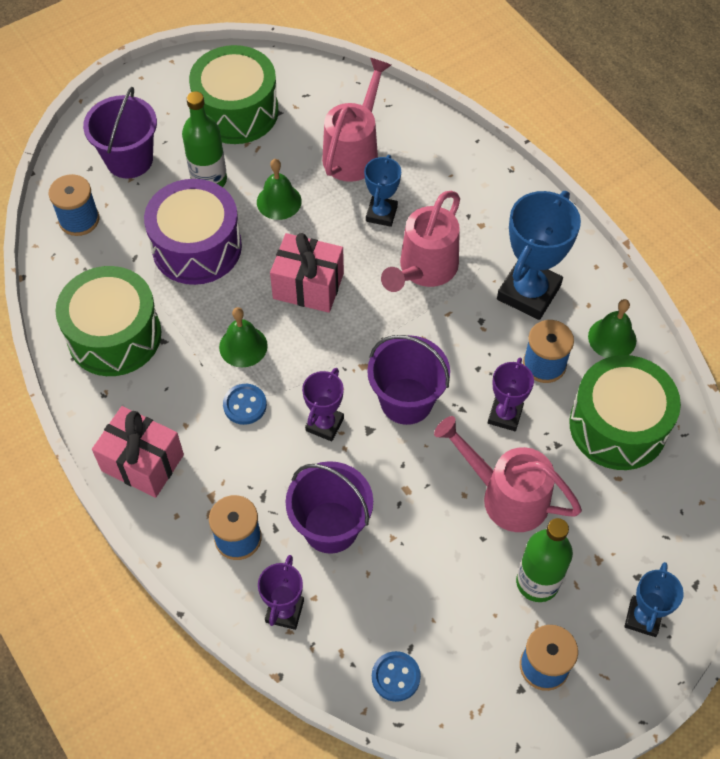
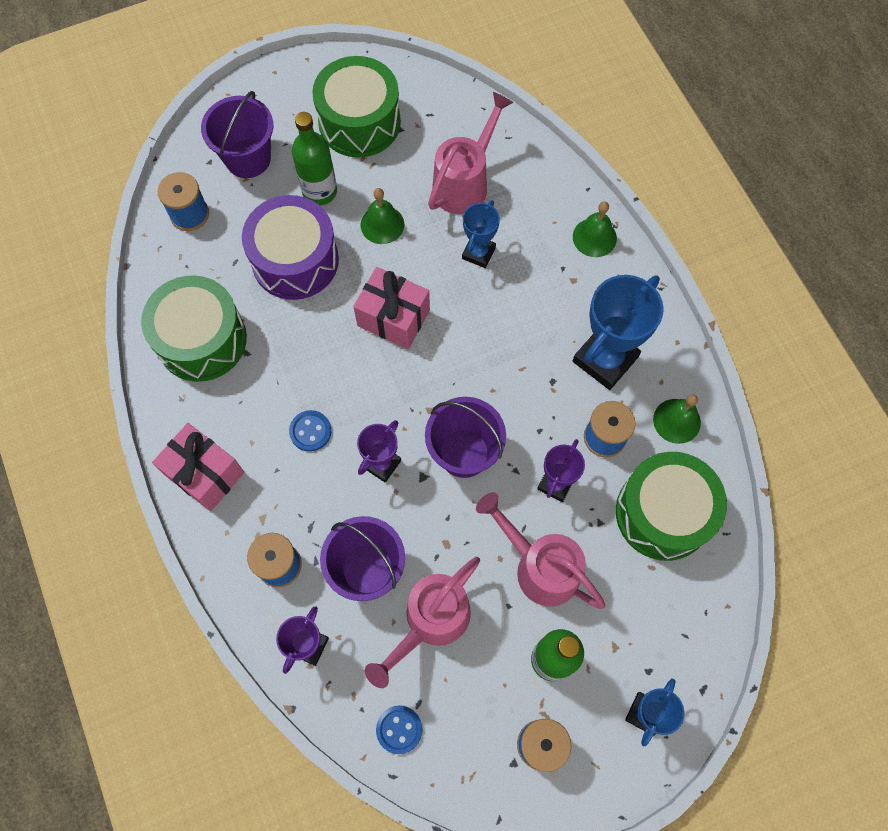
camera: 10 degrees right, 10 degrees up
green bell [219,307,268,367] -> green bell moved to [573,202,617,257]
pink watering can [381,191,460,292] -> pink watering can moved to [365,557,480,688]

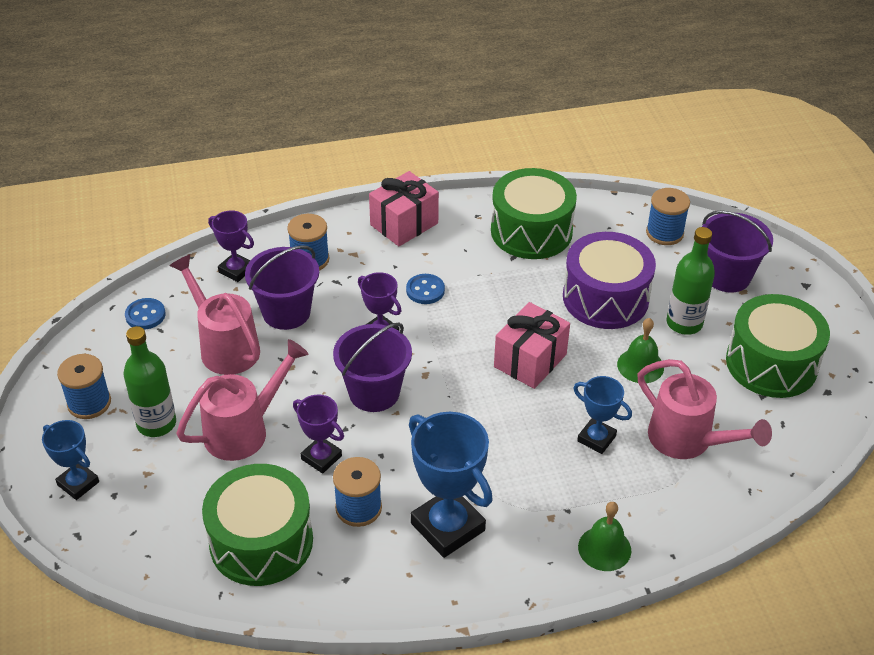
camera: 100 degrees right, 25 degrees down
green bell [653,394,701,444] -> none

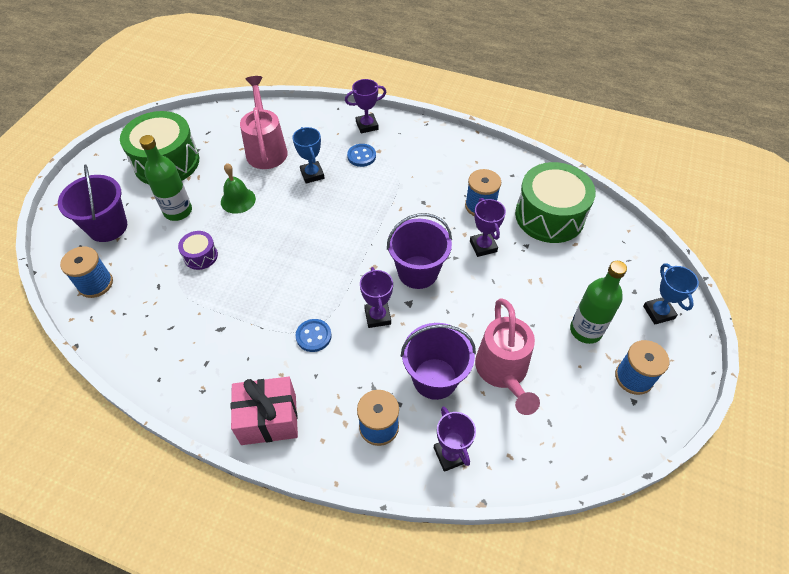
camera: 145 degrees left, 10 degrees up
blue button [125,298,165,330] -> blue button moved to [347,144,376,167]
pink watering can [177,339,309,461] -> none
blue trophy [409,412,493,558] -> none
green drum [491,168,577,259] -> none
pink gift [494,302,570,389] -> none
purple drum [563,232,656,329] -> purple drum [178,231,218,270], size x0.46
green bell [578,502,631,571] -> purple trophy [345,79,386,134]

